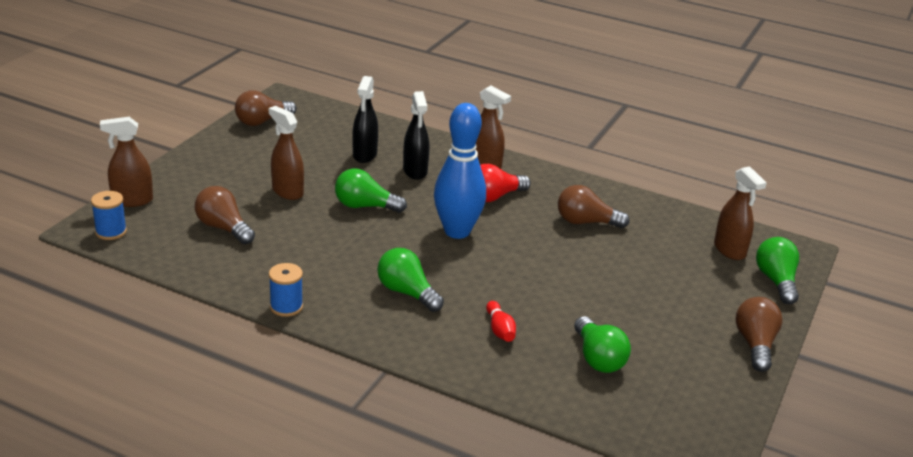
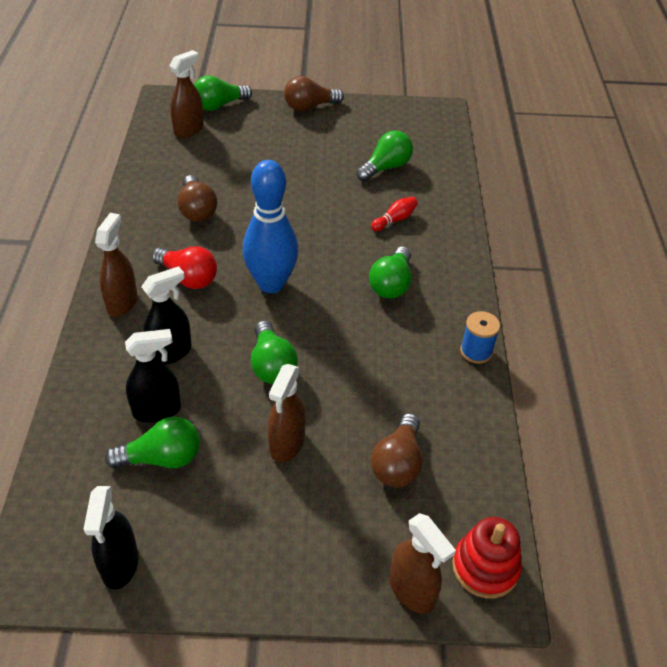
camera: 115 degrees left, 15 degrees up
blue spool [91,191,127,240] -> red stacking toy [452,517,522,598]
brown light bulb [235,90,297,126] -> black spray bottle [84,486,139,590]
none -> green light bulb [105,417,200,469]

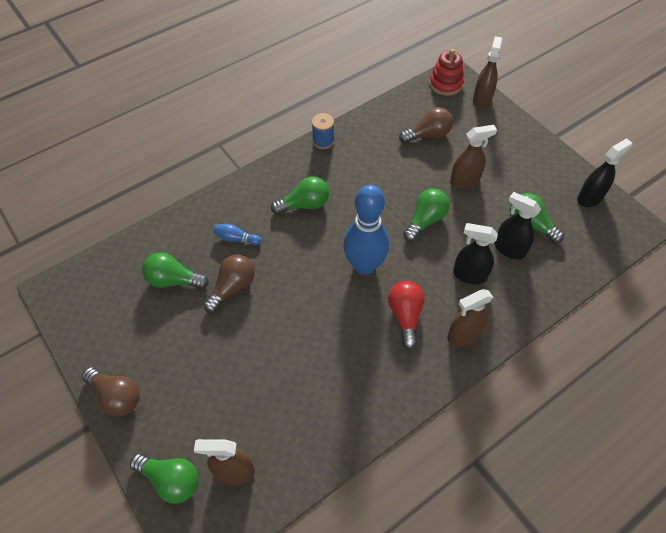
camera: 125 degrees left, 10 degrees up
brown light bulb [177,175,217,222] -> brown light bulb moved to [203,255,255,313]
red bowling pin [371,197,418,231] -> blue bowling pin [213,224,262,245]

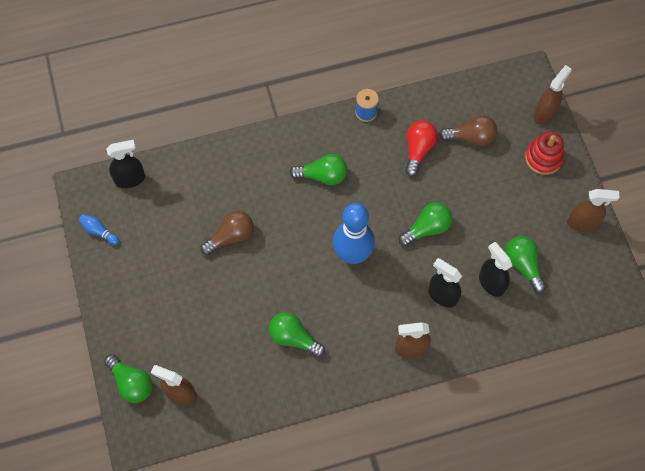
camera: 20 degrees right, 10 degrees up
brown light bulb [82,367,140,416] -> none
green light bulb [142,253,209,289] -> green light bulb moved to [269,312,325,357]
blue bowling pin [213,224,262,245] -> blue bowling pin moved to [79,214,120,245]
red light bulb [388,281,425,349] -> red light bulb moved to [405,121,438,177]
red stacking toy [429,49,464,96] -> red stacking toy moved to [525,131,564,175]
brown spray bottle [450,125,497,189] -> brown spray bottle moved to [567,189,620,232]
black spray bottle [577,138,632,207] -> black spray bottle moved to [106,140,145,188]

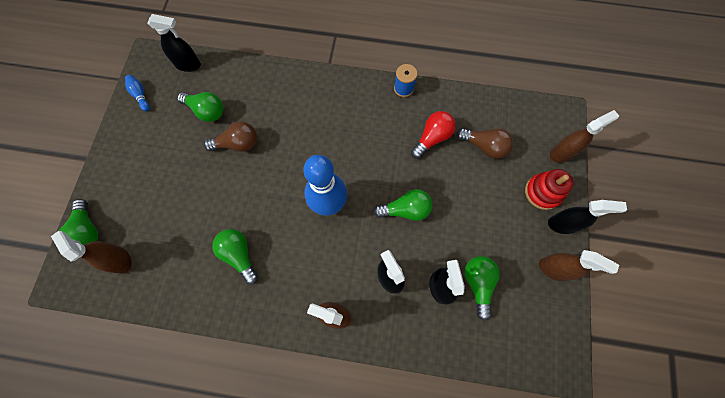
camera: 25 degrees right, 5 degrees up
green light bulb [290,154,347,185] -> green light bulb moved to [177,92,223,122]
none -> black spray bottle [548,200,627,234]

